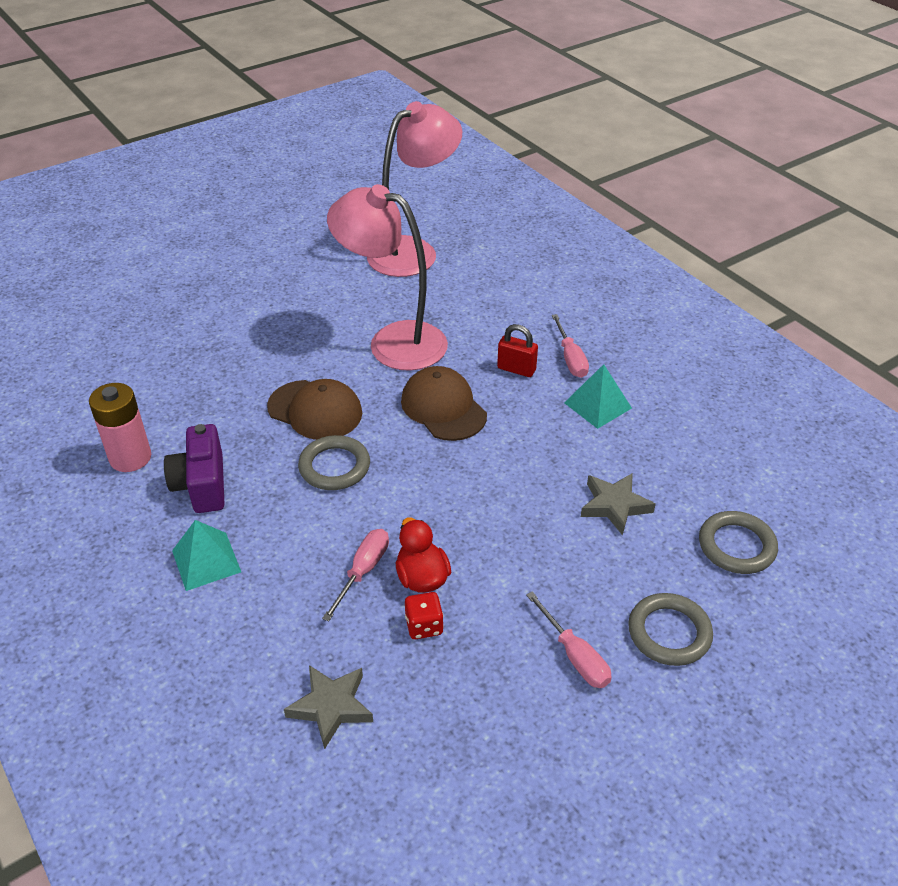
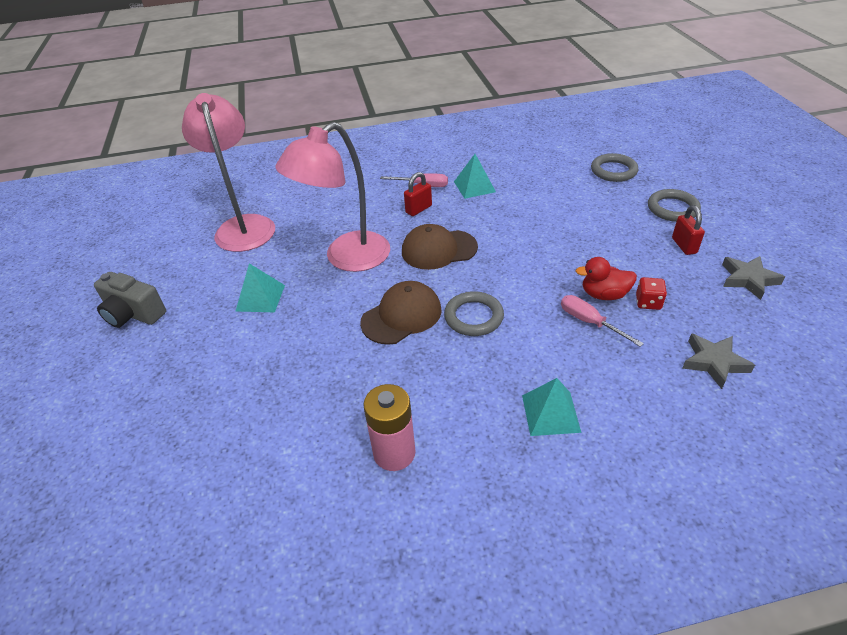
camera: 65 degrees left, 0 degrees up
purple camera [164,424,225,513] -> none
pink screwdriver [526,591,612,688] -> red padlock [672,205,705,255]
grey star [581,473,656,536] -> grey star moved to [722,256,785,300]
none -> grey camera [94,272,166,328]
none -> turquoise pyramid [236,263,285,312]

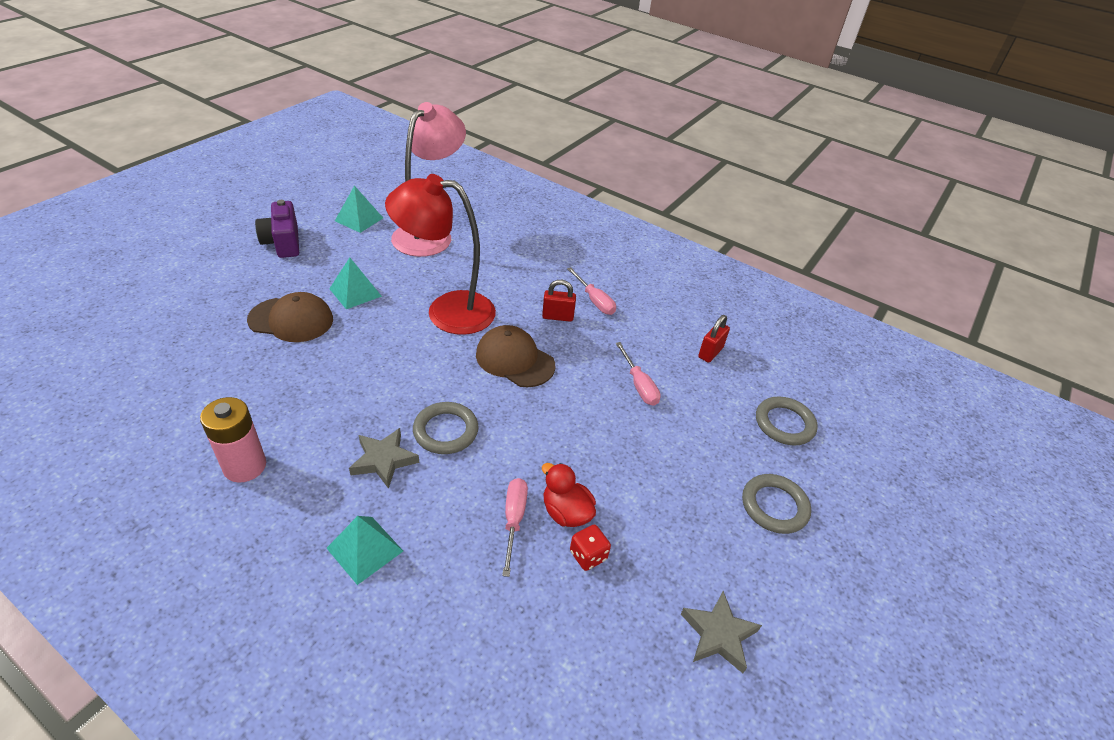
camera: 40 degrees right, 0 degrees up
grey camera [94,272,166,328] -> purple camera [255,200,299,258]
pink lamp [275,122,390,272] -> red lamp [385,174,496,335]
brown cap [360,281,442,345] -> brown cap moved to [247,292,333,342]
turquoise pyramid [454,154,496,199] -> turquoise pyramid moved to [335,186,383,233]
red padlock [672,205,705,255] -> red padlock moved to [698,315,730,363]
grey star [682,333,755,389] -> grey star moved to [349,428,419,489]
none -> pink screwdriver [616,342,661,406]

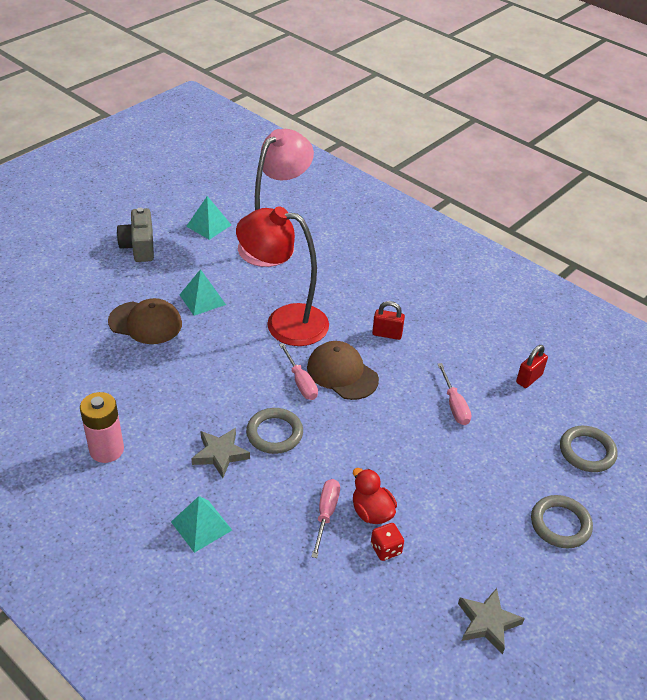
camera: 10 degrees right, 0 degrees up
purple camera [255,200,299,258] -> grey camera [117,207,154,262]
pink screwdriver [567,267,616,315] -> pink screwdriver moved to [279,343,318,400]

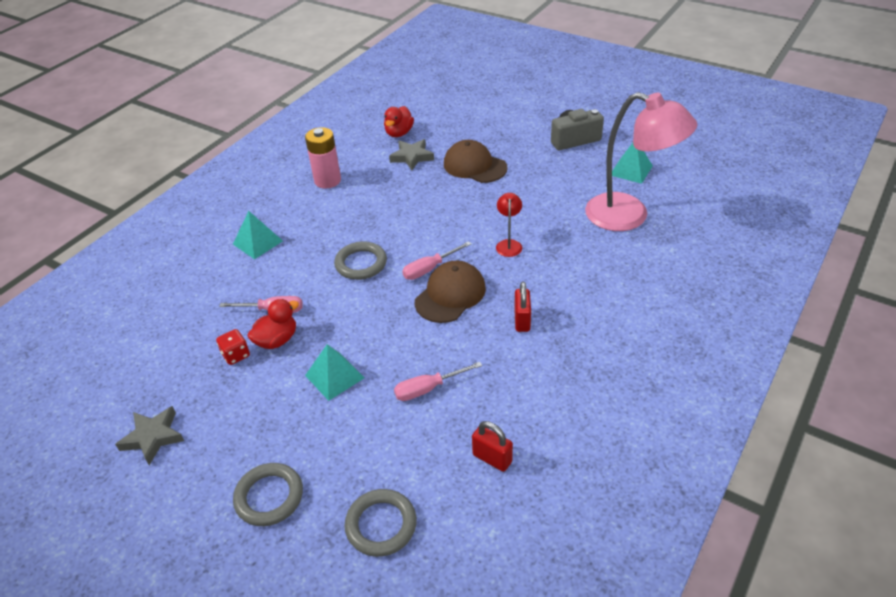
camera: 85 degrees right, 0 degrees up
brown cap [108,298,182,344] -> brown cap turned 120 degrees clockwise [444,140,508,183]
turquoise pyramid [180,269,226,316] -> turquoise pyramid moved to [305,344,365,401]
grey star [191,428,250,478] -> grey star moved to [389,139,434,170]
red lamp [236,207,329,346] -> red lamp [496,193,522,257], size x0.42
none -> red duck [384,106,414,137]

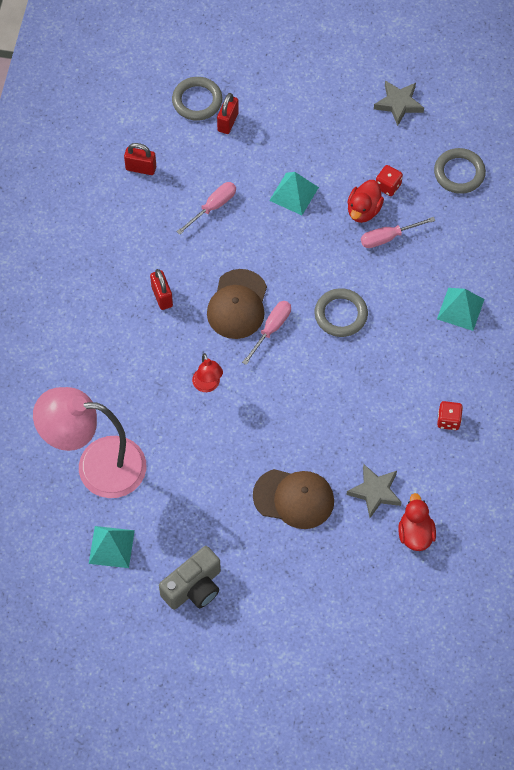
camera: 155 degrees right, 20 degrees up
grey ring [233,463,303,526] -> grey ring moved to [434,148,486,194]
pink battery [305,127,341,189] -> red dice [437,401,463,430]
none -> red padlock [217,93,239,134]

